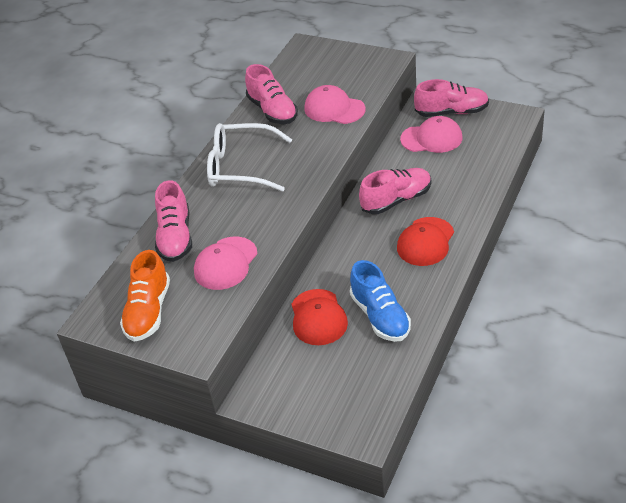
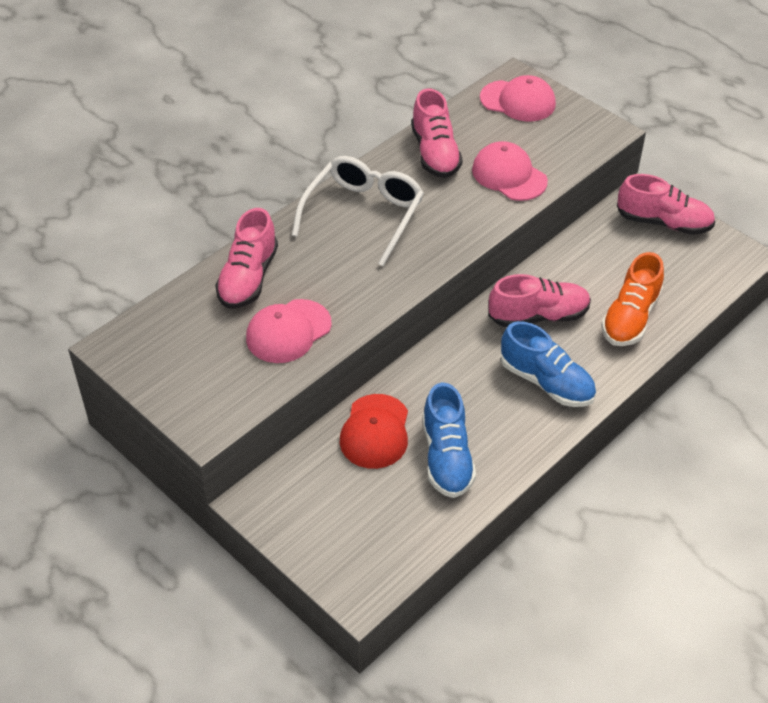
camera: 15 degrees right, 5 degrees up
orange shoe [120,250,170,342] -> orange shoe moved to [601,252,664,346]
white glasses [207,123,292,192] -> white glasses turned 90 degrees clockwise [292,156,424,266]
red cap [397,217,454,266] -> blue shoe [501,321,596,407]
pink cap [400,116,462,153] -> pink cap moved to [480,75,556,122]

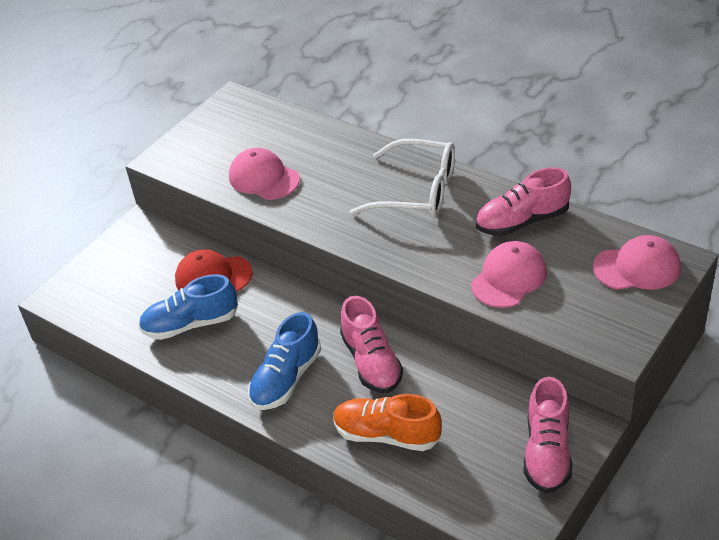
camera: 85 degrees right, 5 degrees down
pink shoe [215,208,278,309] -> none
pink cap [480,75,556,122] -> pink cap turned 105 degrees counterclockwise [593,235,681,290]

